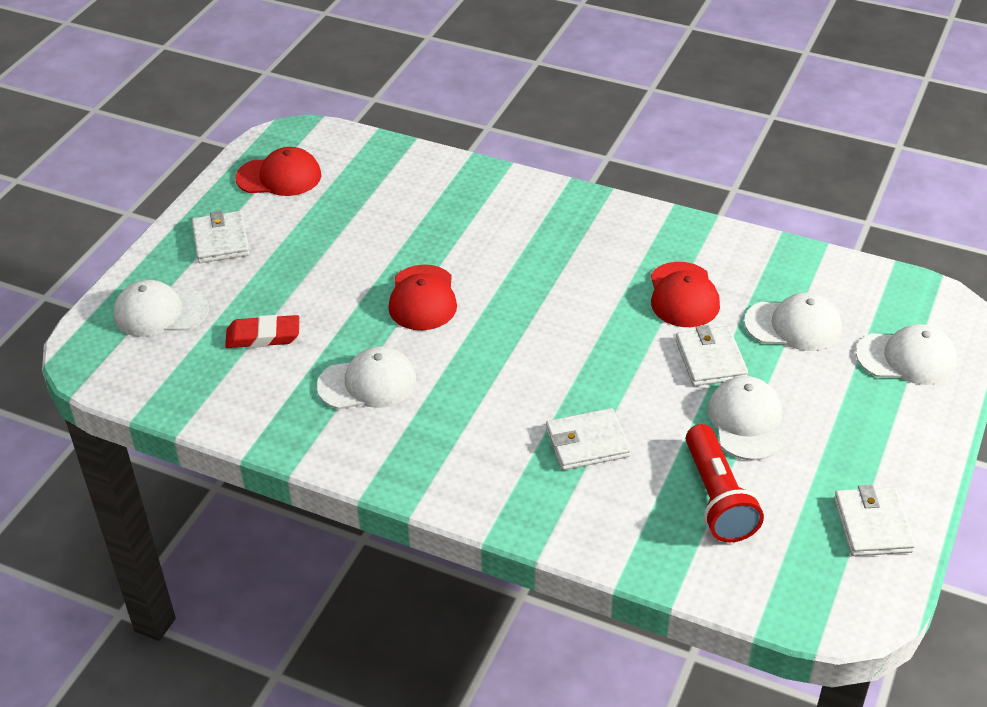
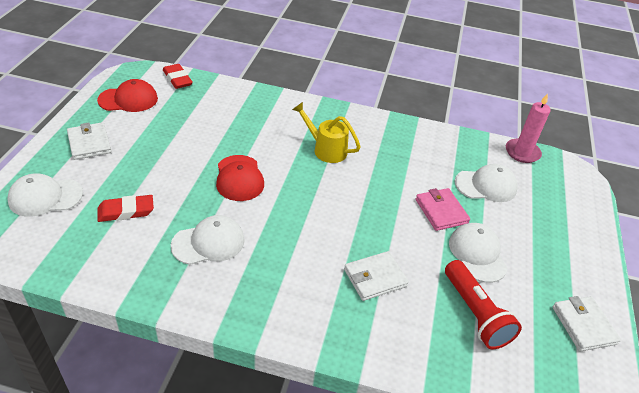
camera: 15 degrees left, 0 degrees up
red cap [651,262,720,327] -> none
white wallet [675,325,748,386] -> pink wallet [416,188,470,231]
white cap [856,324,957,385] -> none
none -> red eraser [163,64,193,89]
none -> yellow watering can [292,102,361,163]
none -> pink candle [506,93,551,163]

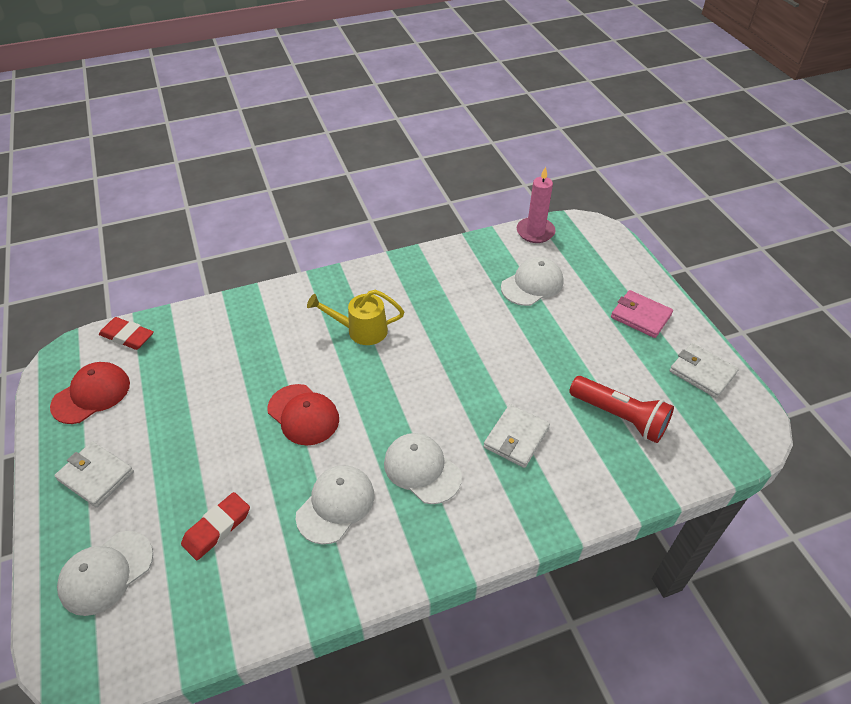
camera: 30 degrees left, 5 degrees up
pink wallet [416,188,470,231] -> pink wallet moved to [611,290,673,338]
white cap [449,223,508,283] -> white cap moved to [384,433,462,504]

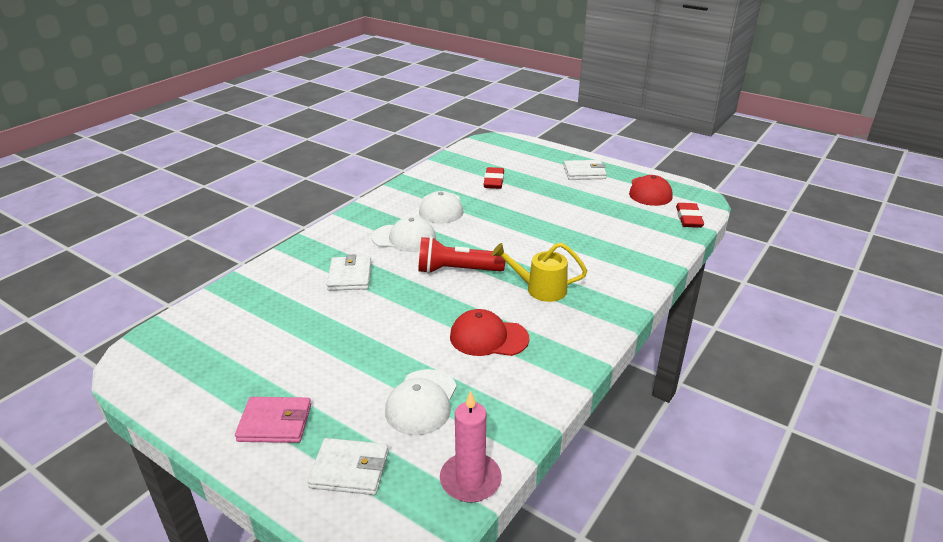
camera: 145 degrees right, 15 degrees down
white cap [57,531,153,616] -> none
red eraser [99,317,154,350] -> red eraser turned 75 degrees counterclockwise [676,203,704,228]
red cap [267,384,339,445] -> red cap moved to [450,309,529,356]
yellow watering can [307,290,404,345] -> yellow watering can turned 135 degrees counterclockwise [492,243,587,302]
red flashlight [569,376,674,443] -> red flashlight moved to [418,237,505,274]
white wallet [670,343,739,398] -> white wallet moved to [307,438,389,495]

